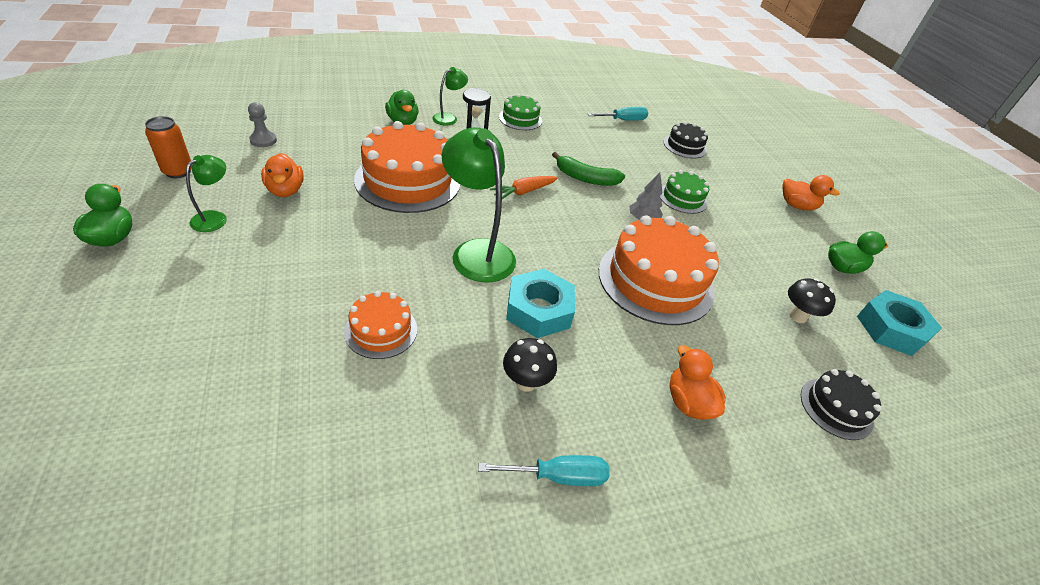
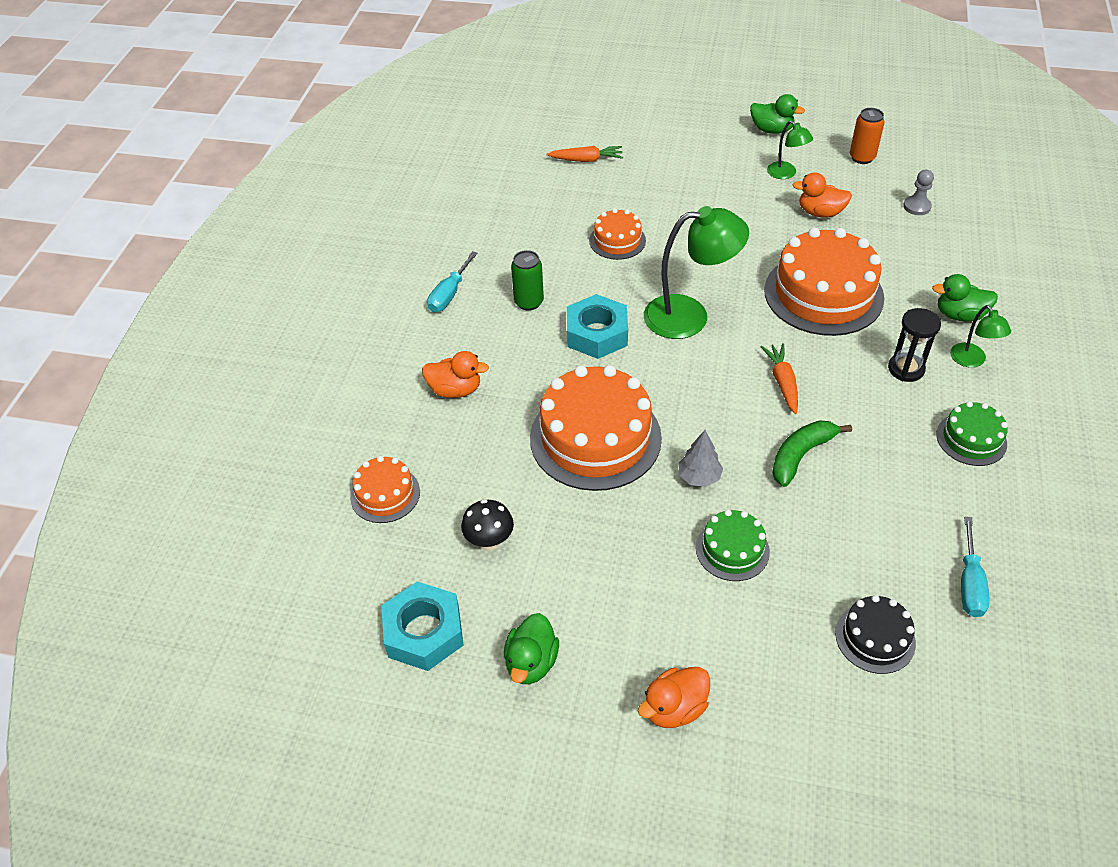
camera: 125 degrees right, 5 degrees up
black mushroom [503,338,557,392] -> green can [511,250,544,311]
black cake [801,369,882,440] -> orange cake [350,456,420,523]
none -> orange carrot [547,146,623,162]

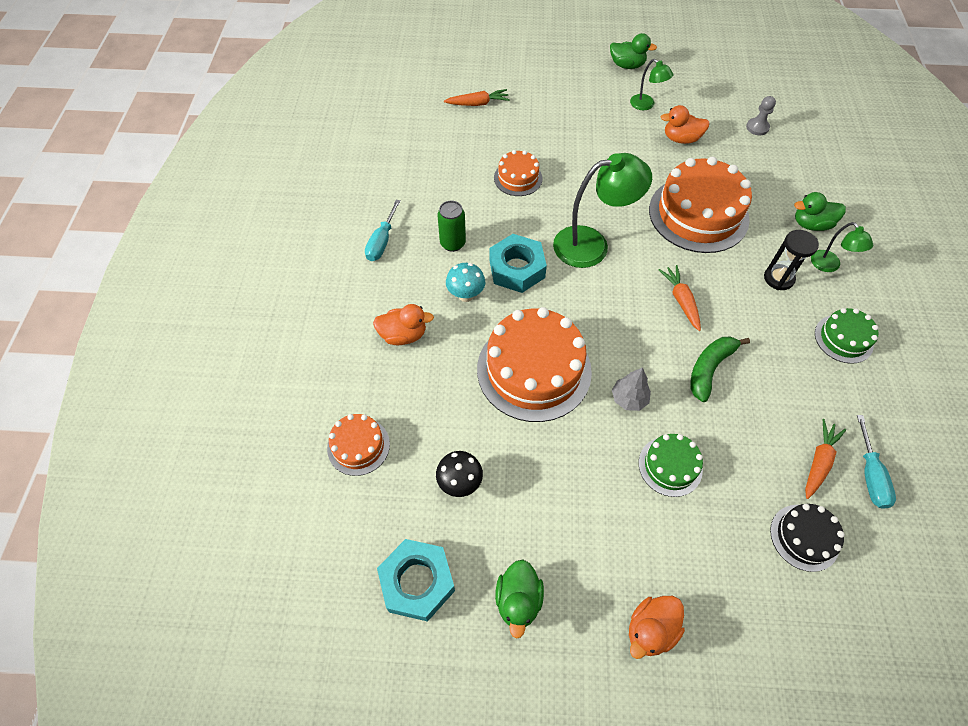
camera: 10 degrees left, 10 degrees up
orange can [850,108,885,164] -> none
none -> turquoise mushroom [446,263,485,302]
none -> orange carrot [805,419,846,499]

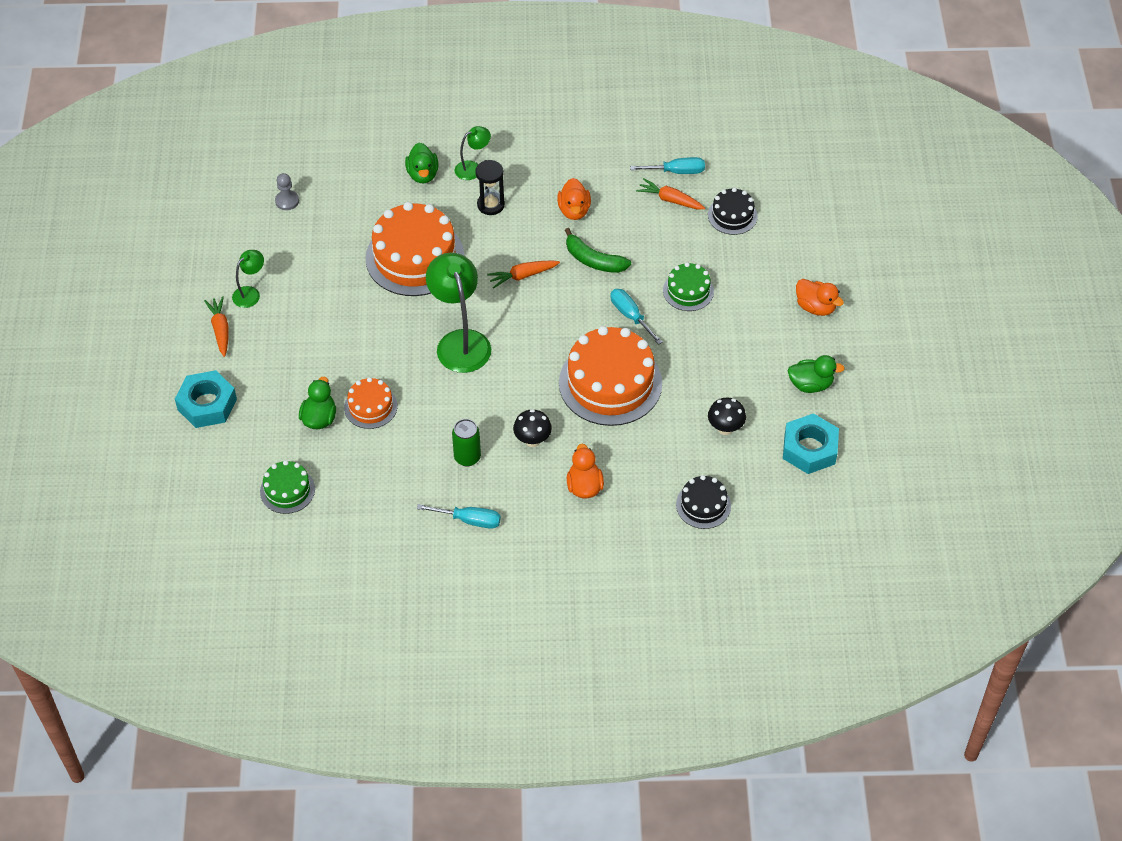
camera: 95 degrees left, 5 degrees down
orange cake [327,414,390,476] -> black cake [676,475,731,529]
orange carrot [444,89,510,106] -> orange carrot moved to [204,296,229,357]
turquoise mushroom [446,263,485,302] -> black mushroom [513,409,552,447]
turquoise nut [489,234,547,293] -> turquoise nut moved to [175,370,237,428]
green duck [610,33,657,69] -> green duck moved to [299,376,336,429]
grey tree [612,367,651,411] -> turquoise screwdriver [611,289,663,345]
orange duck [661,105,710,144] -> orange duck moved to [557,178,591,220]
green cake [815,308,878,364] -> green cake moved to [260,460,315,514]

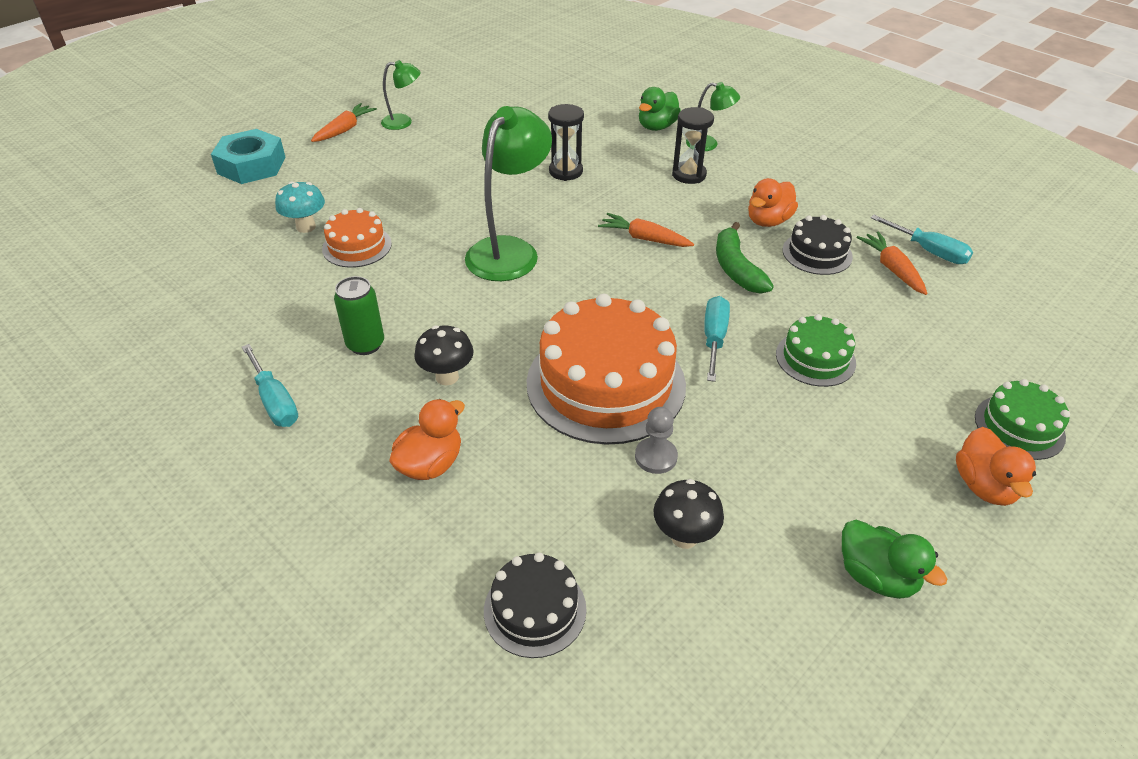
camera: 45 degrees right, 10 degrees down
green cake [260,460,315,514] -> green cake moved to [975,379,1070,460]
grey pawn [275,173,299,210] -> grey pawn moved to [635,407,678,474]
green duck [299,376,336,429] -> turquoise mushroom [275,181,325,233]
orange cake [365,202,465,296] -> black hourglass [548,104,584,181]
black cake [708,188,758,235] -> black cake moved to [782,215,853,275]
turquoise nut [783,413,839,474] -> none

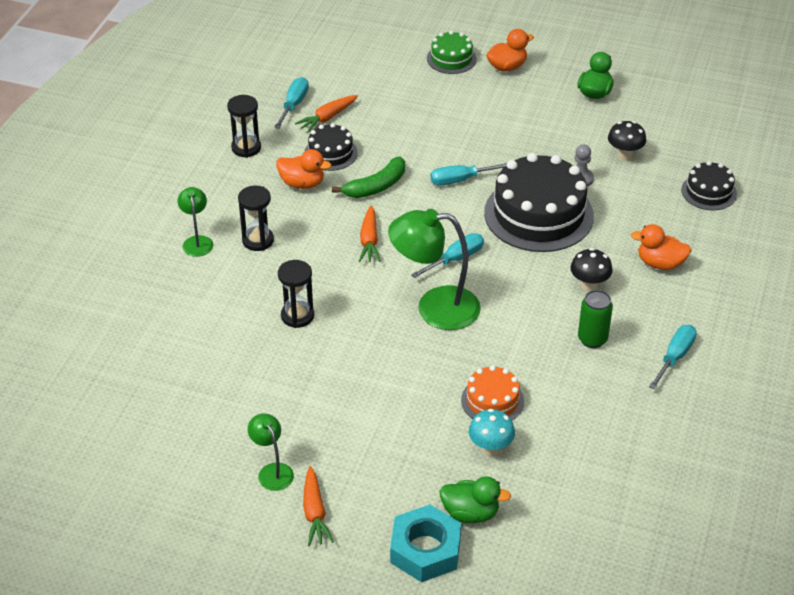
camera: 115 degrees left, 0 degrees up
orange carrot [311,103,377,142] -> orange carrot turned 105 degrees counterclockwise [303,466,334,546]
orange cake [527,294,686,445] -> black cake [484,153,594,252]
green duck [639,87,681,131] -> green duck moved to [440,476,511,523]
green cake [776,314,856,387] -> none
none -> black hourglass [227,95,261,158]
none -> turquoise screwdriver [411,233,484,278]

